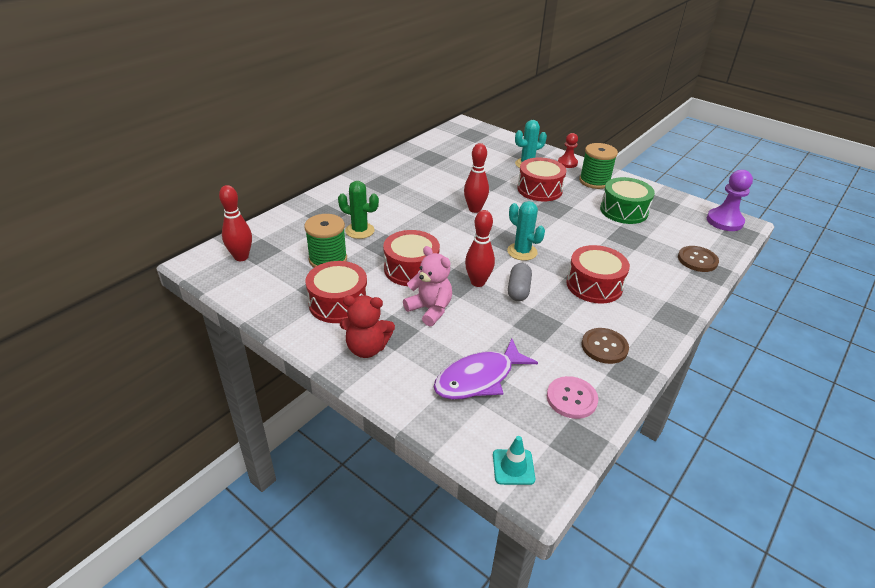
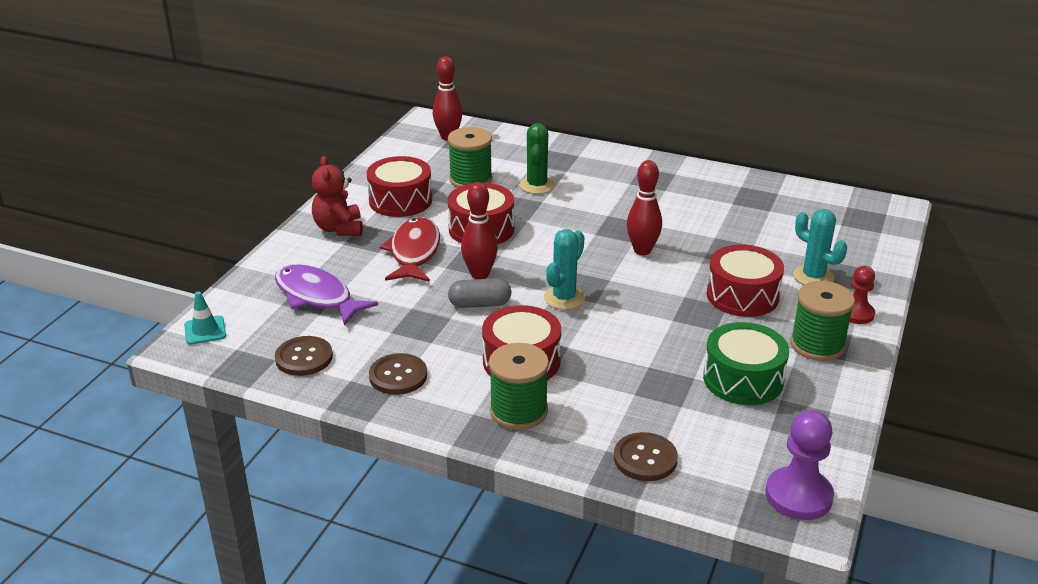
camera: 75 degrees right, 5 degrees down
pink teddy bear [403,246,452,327] -> red fish [379,217,440,282]
pink button [547,376,598,419] -> brown button [275,336,333,376]
none -> green spool [489,343,549,430]

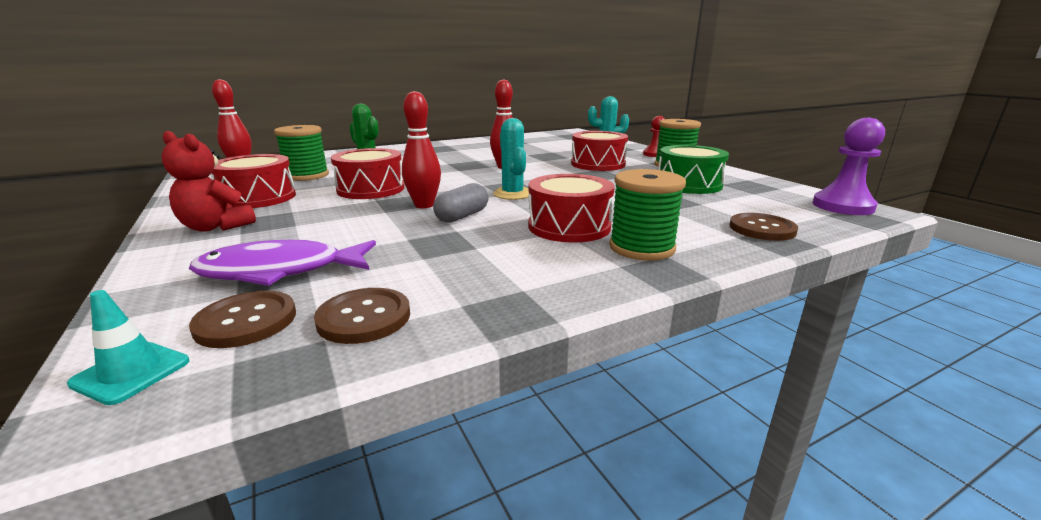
camera: 50 degrees left, 10 degrees down
brown button [369,353,427,395] -> brown button moved to [189,291,296,348]
red fish [379,217,440,282] -> none

